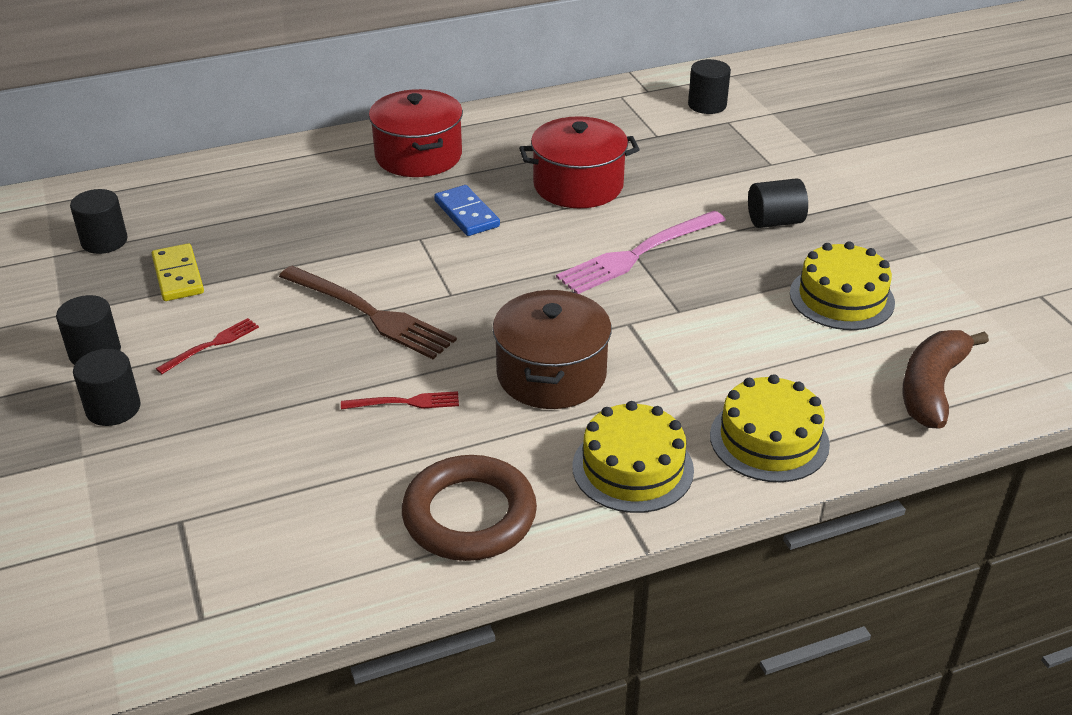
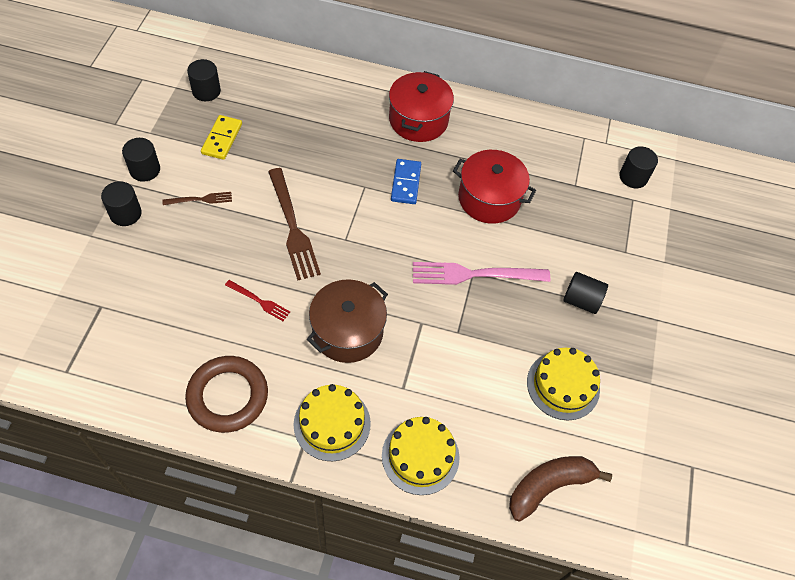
camera: 30 degrees right, 20 degrees up
red fork [156,318,259,374] -> brown fork [162,192,232,205]

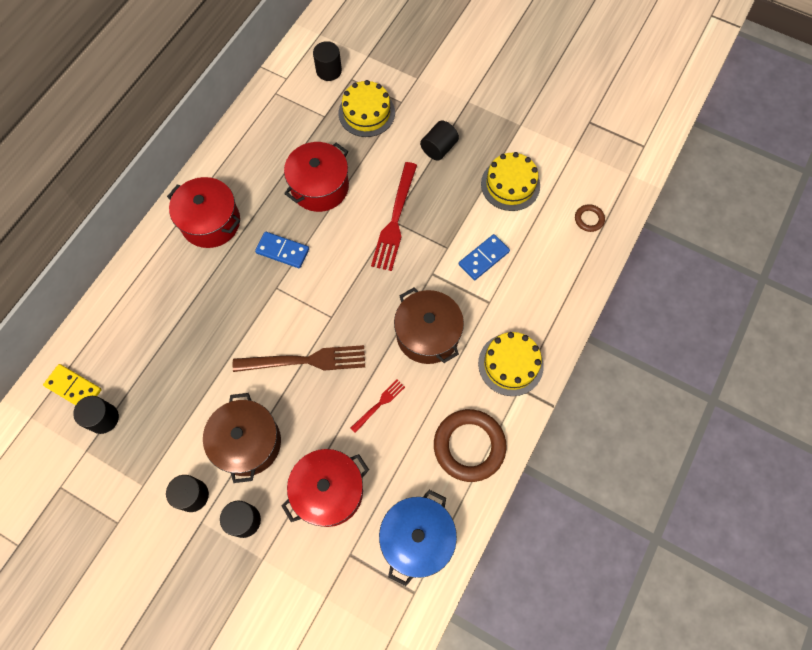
camera: 70 degrees left, 10 degrees up
brown fork [162,192,232,205] -> brown pot [203,393,281,483]
yellow domino [201,115,242,160] -> yellow domino moved to [43,364,102,405]
yellow cake [382,417,460,495] -> yellow cake moved to [339,80,395,137]
pink fork [413,262,550,285] -> red fork [371,162,417,271]
brown banana [509,456,612,521] -> brown ring [575,204,605,232]
none -> red pot [282,449,369,527]
none -> blue pot [379,490,457,586]
none -> blue domino [459,234,510,280]

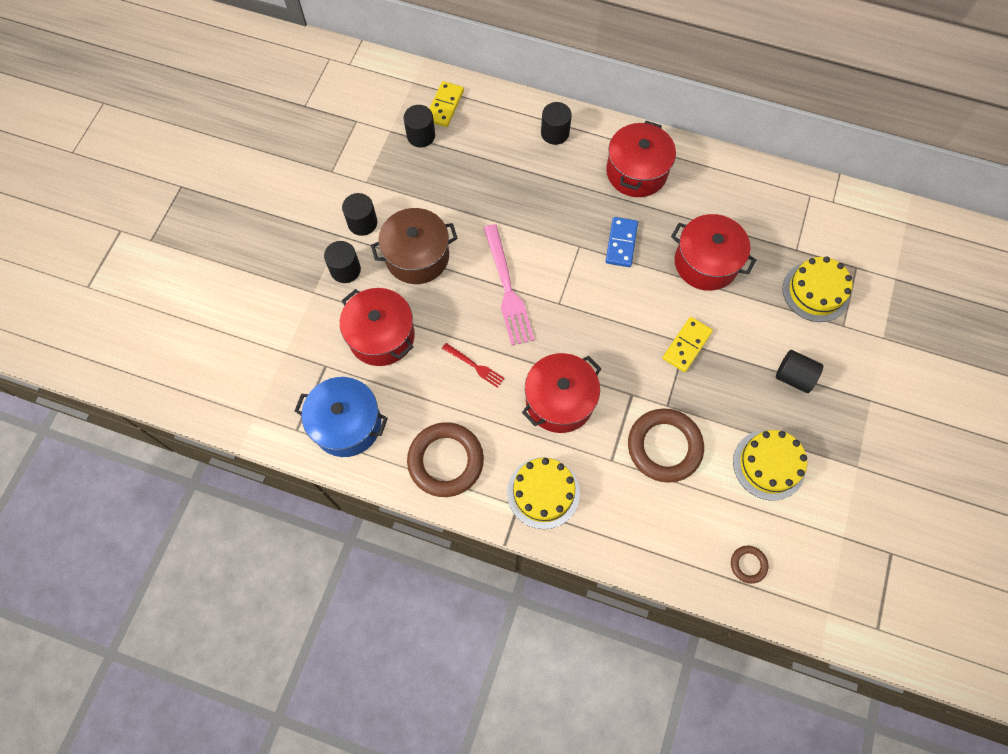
camera: 80 degrees right, 0 degrees up
brown fork [233,345,365,372] -> pink fork [484,224,534,346]
black cylinder [313,41,342,81] -> black cylinder moved to [541,102,572,145]
red fork [371,162,417,271] -> yellow domino [663,317,713,372]
brown pot [394,288,464,364] -> red pot [522,353,601,433]
blue domino [459,234,510,280] -> brown ring [628,408,704,483]

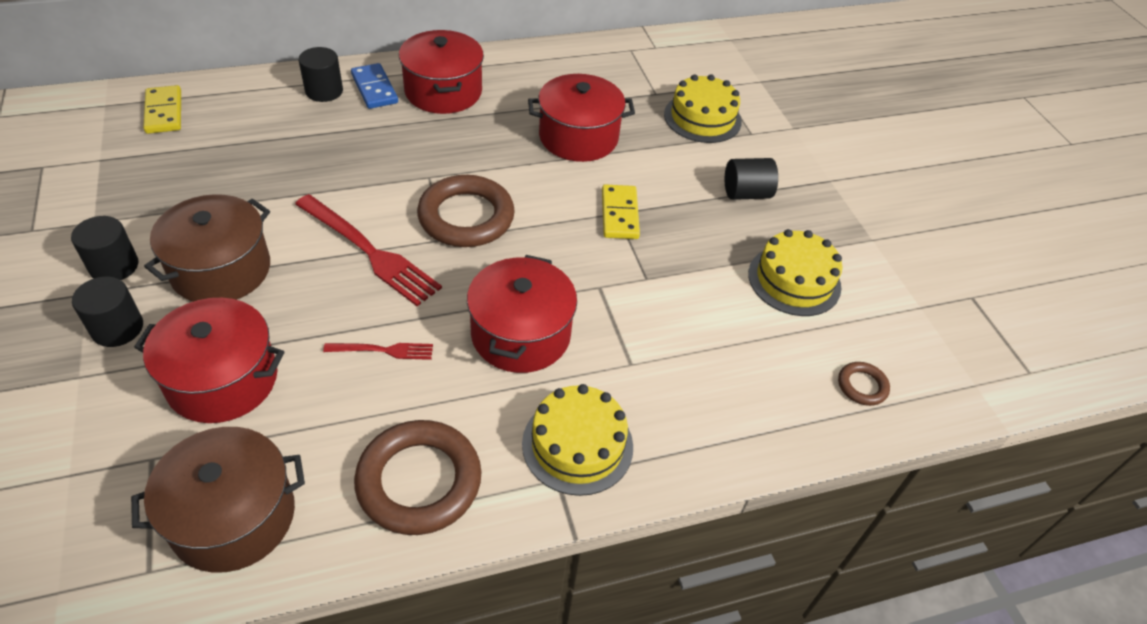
camera: 40 degrees left, 20 degrees down
blue pot [295,377,388,457] -> brown pot [131,427,305,572]
black cylinder [404,105,435,147] -> none
pink fork [484,224,534,346] -> red fork [295,194,442,306]
blue domino [606,217,638,267] -> blue domino moved to [351,63,398,109]
brown ring [628,408,704,483] -> brown ring moved to [417,175,515,247]

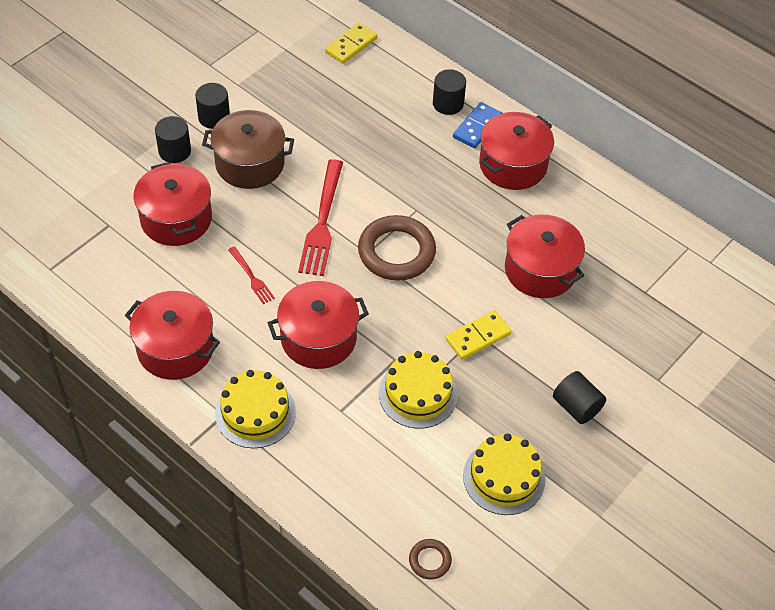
camera: 60 degrees right, 5 degrees up
brown pot [131,427,305,572] -> none
brown ring [354,420,481,535] -> red pot [125,291,220,380]
yellow cake [664,74,742,143] -> yellow cake moved to [379,351,458,429]

